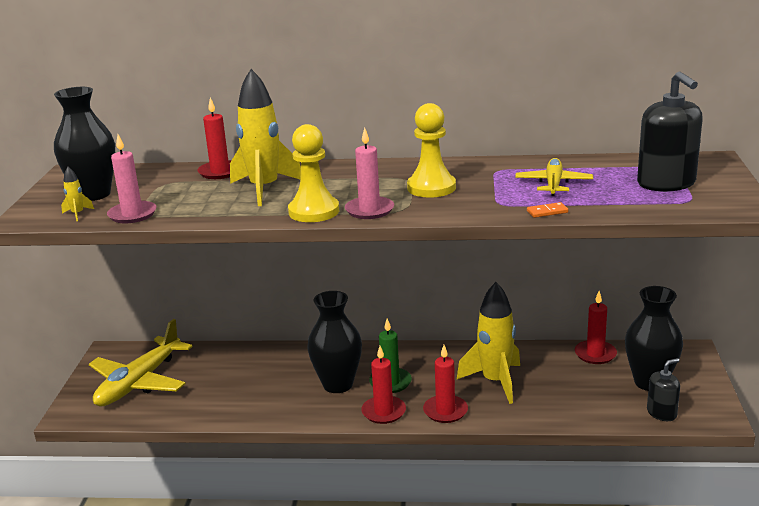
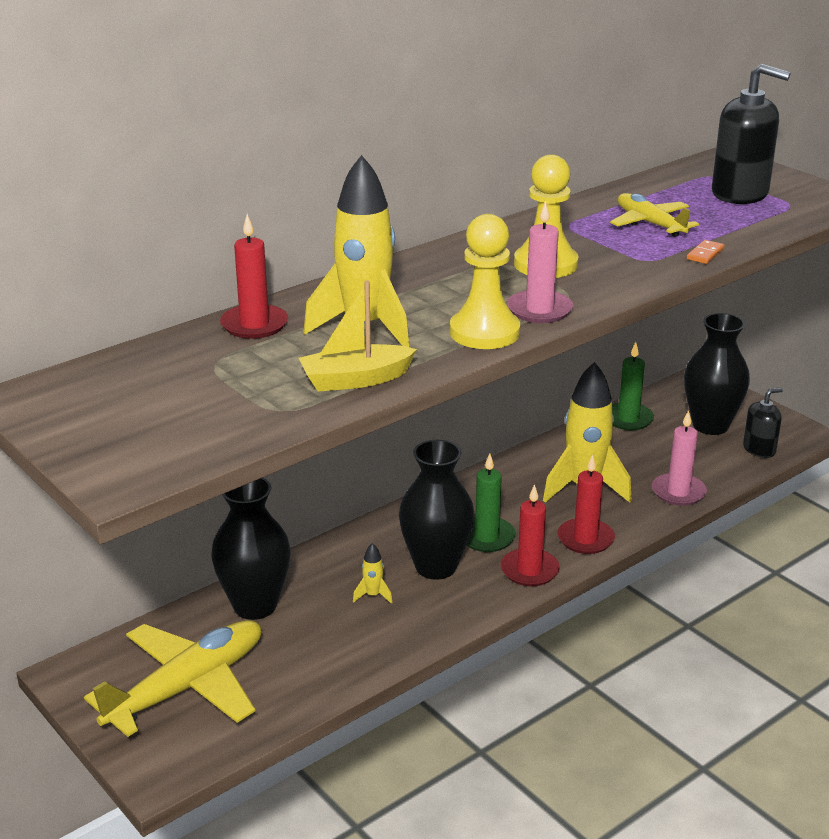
camera: 45 degrees left, 5 degrees up
black vase [54,87,115,201] -> black vase moved to [211,478,291,620]
yellow rocket [61,167,94,222] -> yellow rocket moved to [353,543,393,604]
yellow plane [89,319,193,407] -> yellow plane turned 120 degrees counterclockwise [84,620,261,737]
pink candle [107,134,156,224] -> pink candle moved to [652,410,707,506]
red candle [575,291,617,364] -> green candle [612,342,654,430]
black soap dispenser [647,358,680,421] -> black soap dispenser turned 45 degrees clockwise [743,388,783,458]
none -> yellow boat [299,280,417,392]

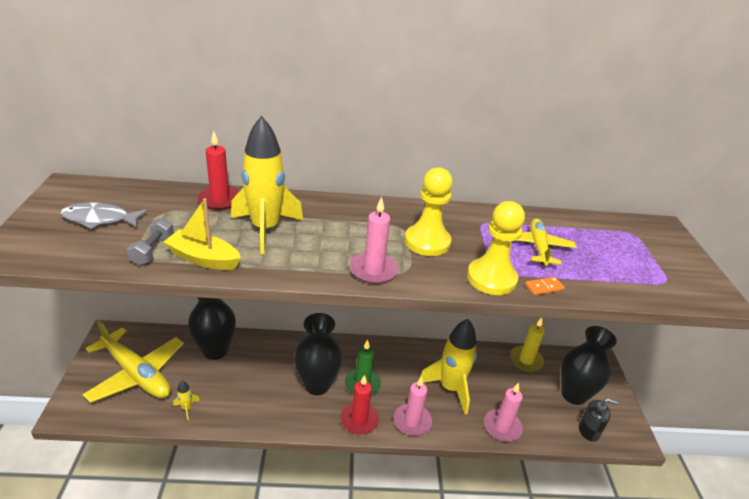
camera: 35 degrees right, 5 degrees up
yellow plane [84,620,261,737] -> yellow plane turned 45 degrees clockwise [83,320,184,403]
yellow rocket [353,543,393,604] -> yellow rocket moved to [173,381,200,420]
yellow pawn [450,214,520,349] -> yellow pawn moved to [467,201,525,295]
red candle [557,454,615,554] -> pink candle [394,376,432,436]
green candle [612,342,654,430] -> yellow candle [510,318,545,372]
black soap dispenser [712,64,791,204] -> none
none -> grey fish [60,202,148,229]
none -> grey dumbbell [127,218,174,265]

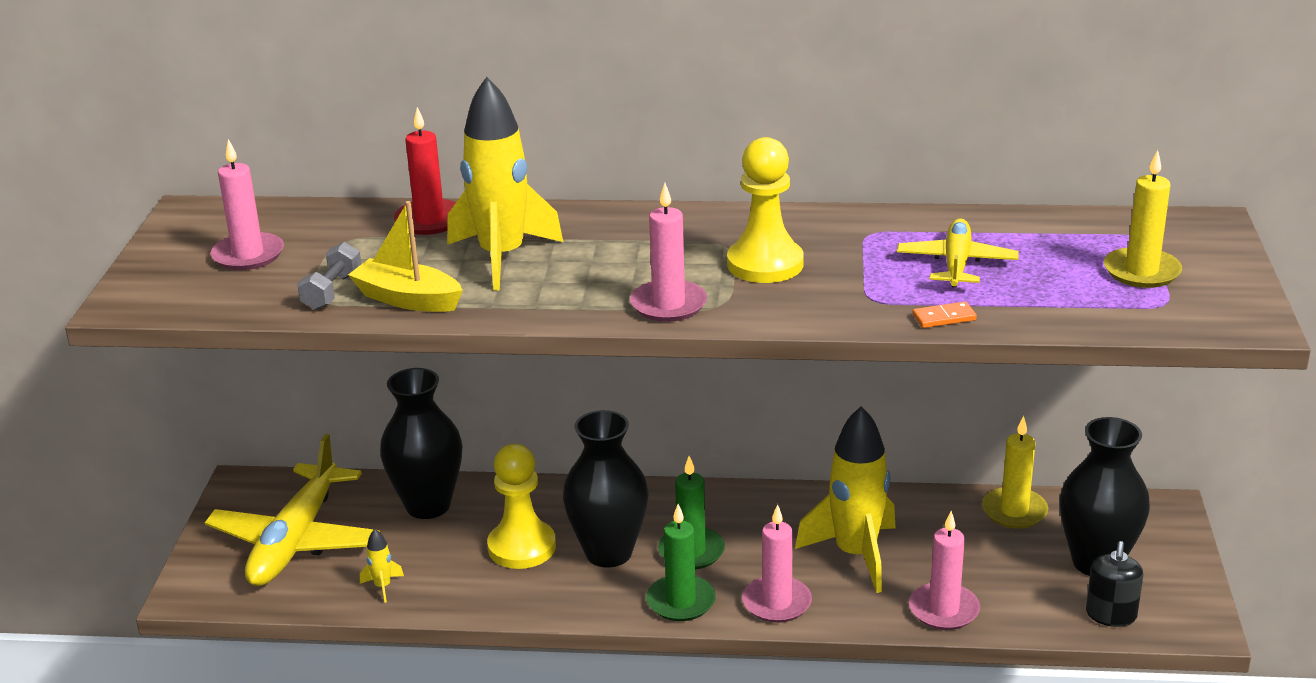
camera: 10 degrees right, 5 degrees down
grey fish [60,202,148,229] -> pink candle [210,139,284,270]
yellow plane [83,320,184,403] -> yellow plane turned 60 degrees clockwise [205,434,380,586]
red candle [340,375,379,435] -> green candle [646,504,716,621]
yellow pawn [467,201,525,295] -> yellow pawn moved to [487,444,556,569]
black soap dispenser [579,398,619,441] -> black soap dispenser turned 90 degrees clockwise [1086,541,1143,627]
none -> yellow candle [1104,150,1182,288]

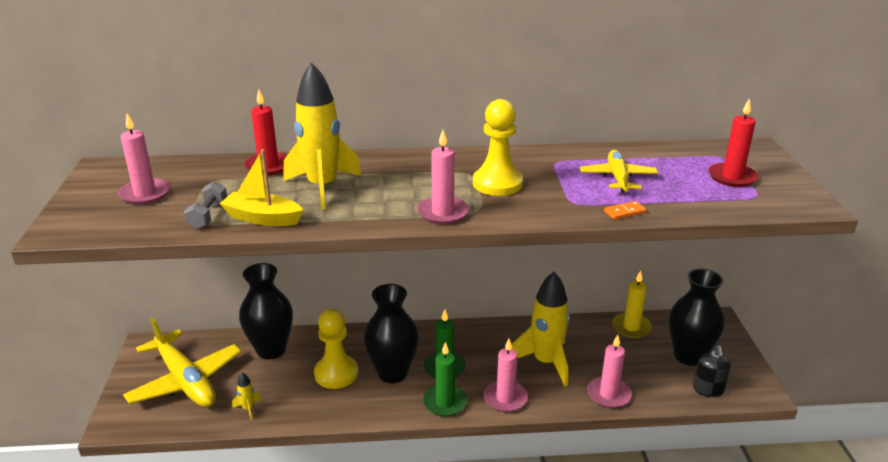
camera: 10 degrees left, 0 degrees up
yellow plane [205,434,380,586] -> yellow plane turned 45 degrees counterclockwise [123,317,241,407]
yellow candle [1104,150,1182,288] -> red candle [708,99,758,187]

